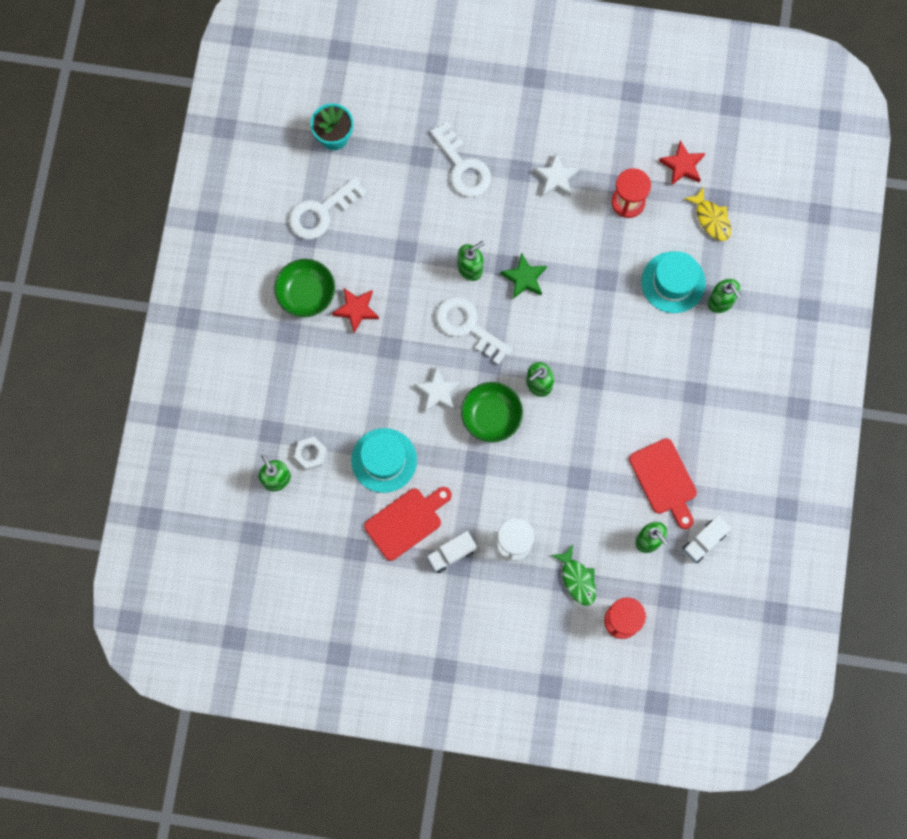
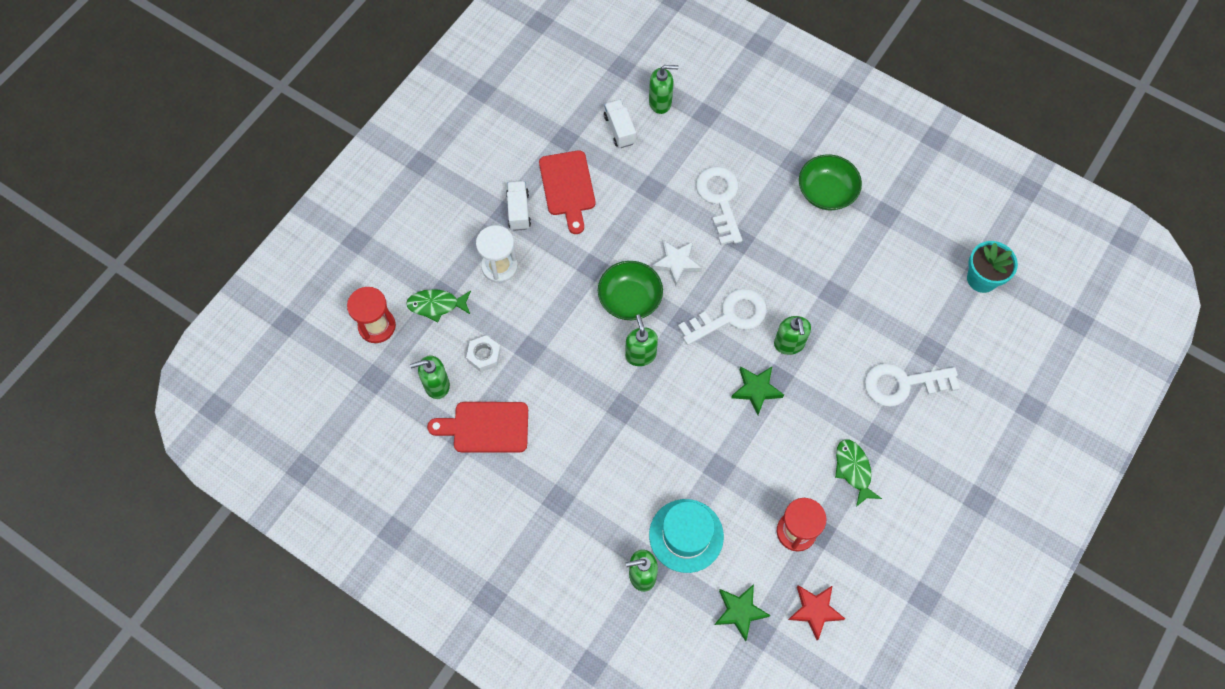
camera: 115 degrees right, 10 degrees down
white key [289,177,367,239] -> white key moved to [696,166,742,245]
white nut [294,437,327,470] -> white nut moved to [466,335,501,372]
red star [332,287,379,333] -> none
turquoise hat [351,428,417,493] -> none
white star [533,152,580,197] -> green fish [835,439,882,507]
white truck [683,515,731,563] -> white truck moved to [604,99,636,148]
yellow fish [684,187,731,241] -> green star [715,584,770,641]

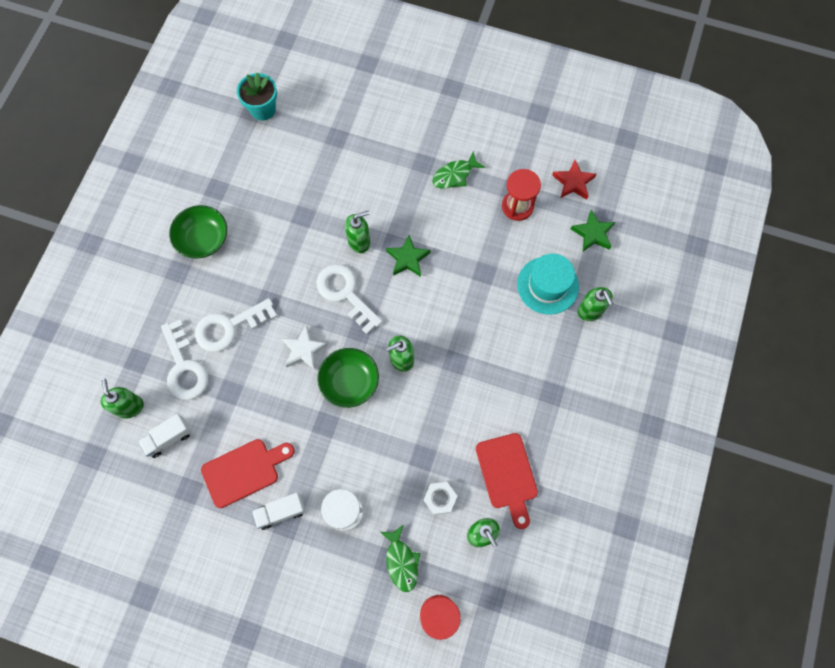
camera: 105 degrees left, 5 degrees up
white key [864,363,960,407] -> white key moved to [161,319,209,400]

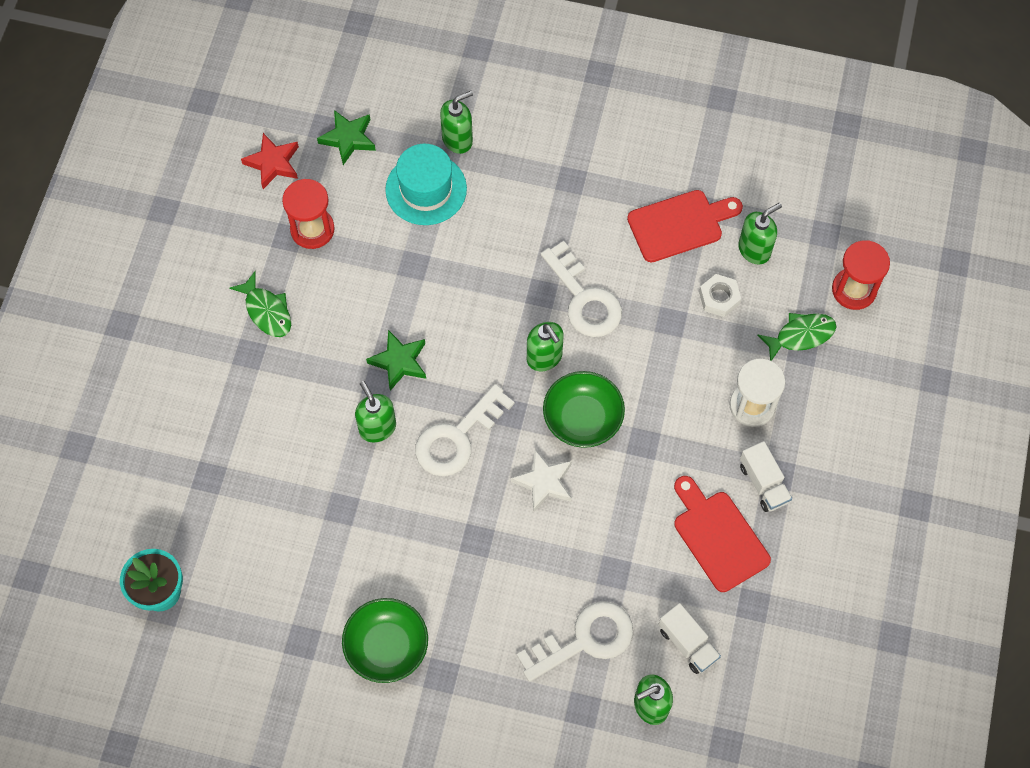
camera: 95 degrees left, 5 degrees down
white key [195,298,277,352] -> white key moved to [541,241,622,337]

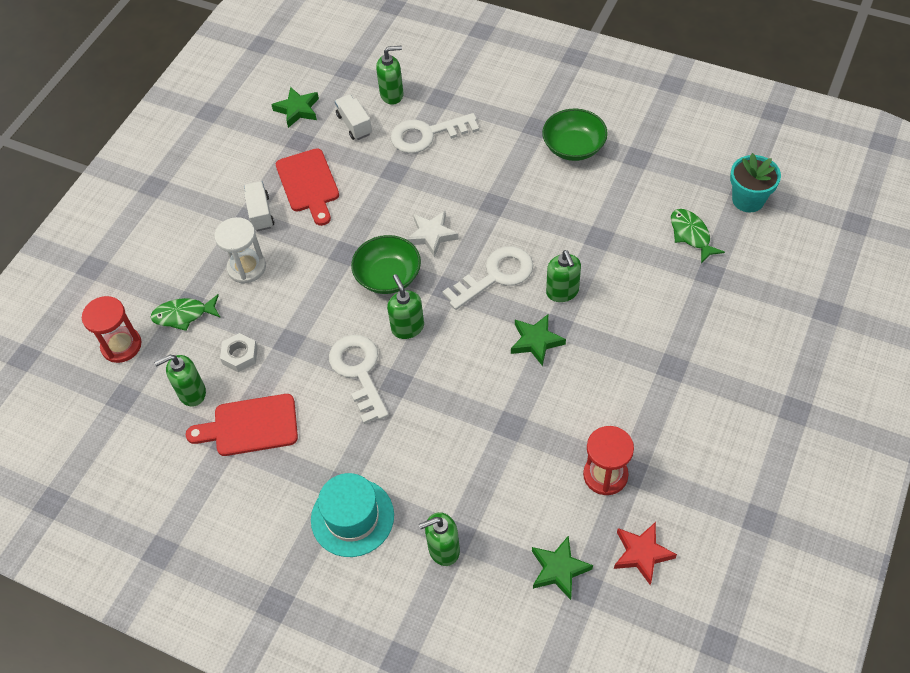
camera: 165 degrees left, 10 degrees down
green fish [229,271,291,337] -> green fish moved to [671,209,725,264]
turquoise hat [385,144,467,225] -> turquoise hat moved to [311,473,394,557]
none -> green star [271,87,319,128]

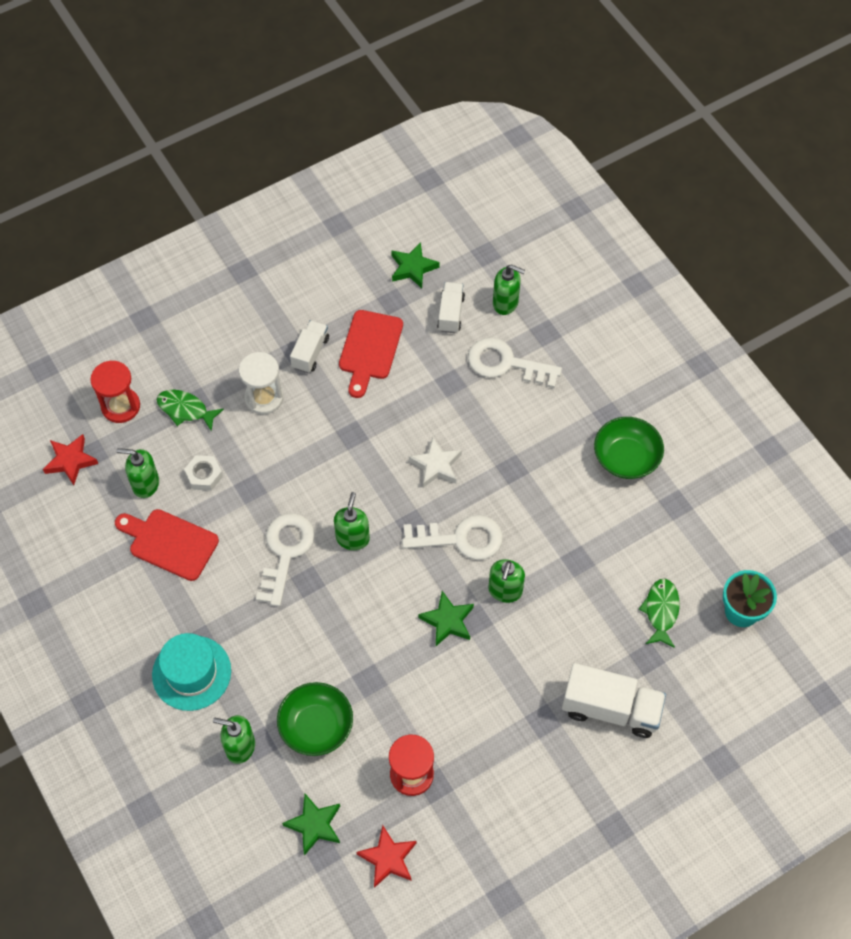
camera: 30 degrees right, 5 degrees up
green bowl [351,235,421,294] -> green bowl moved to [277,682,353,756]
none -> red star [43,434,98,485]
none -> white truck [562,663,666,738]

